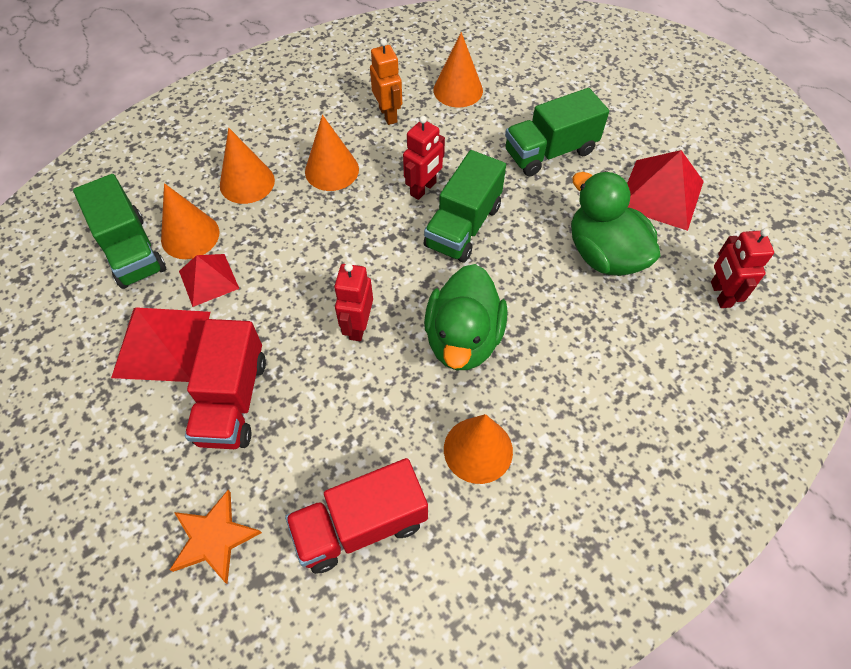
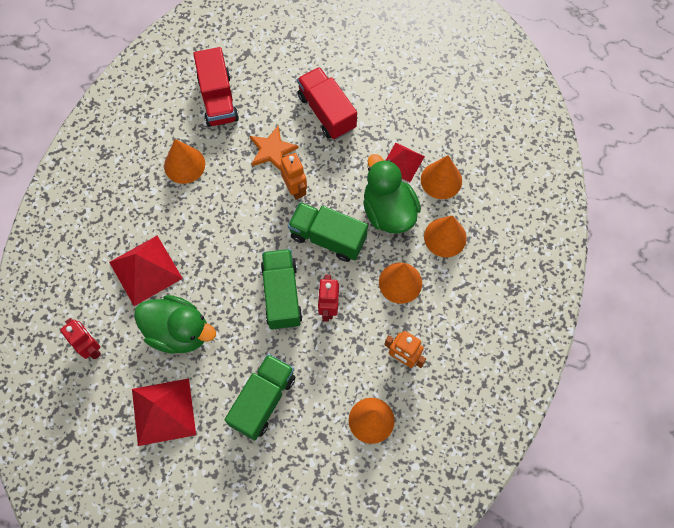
camera: 145 degrees right, 10 degrees up
green truck [73,174,166,289] -> green truck moved to [288,202,368,262]
red pyramid [111,307,210,382] -> red pyramid moved to [109,236,183,306]
orange star [170,490,262,584] -> orange star moved to [250,126,299,171]
red truck [285,458,428,574] -> red truck turned 135 degrees clockwise [193,47,239,127]
red robot [334,263,373,341] -> orange robot [280,153,307,200]
green duck [424,264,508,370] -> green duck moved to [363,154,421,233]

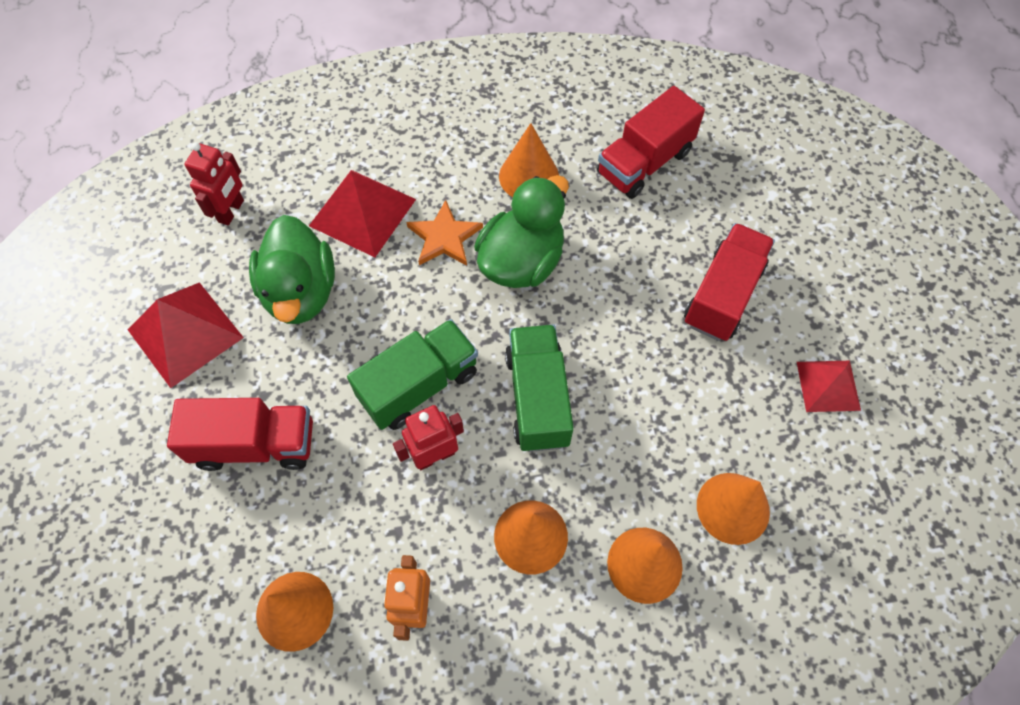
camera: 60 degrees right, 5 degrees down
green truck [225,354,295,441] -> red truck [167,398,313,471]
orange star [250,126,299,171] -> orange star moved to [406,200,483,266]
orange robot [280,153,307,200] -> none
green duck [363,154,421,233] -> green duck moved to [474,175,569,288]
red pyramid [385,143,425,182] -> red pyramid moved to [797,361,861,412]

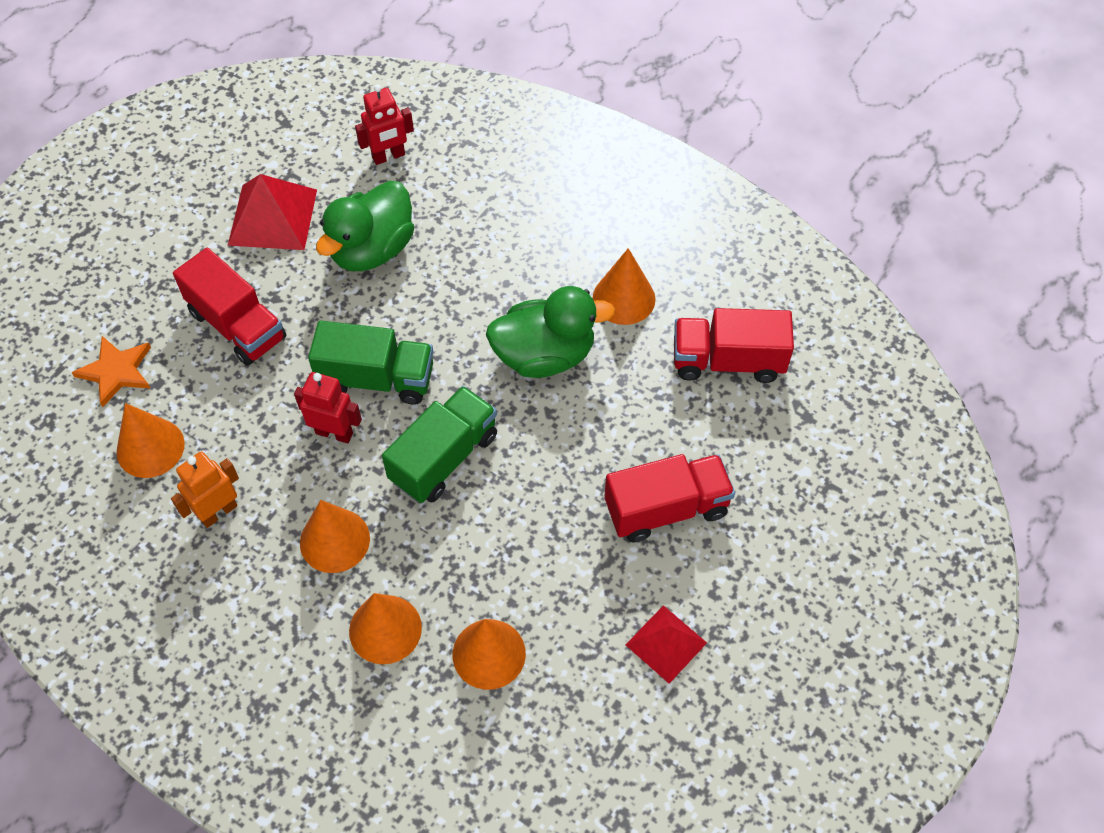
camera: 45 degrees right, 5 degrees down
red pyramid [309,170,416,257] -> none
orange star [406,200,483,266] -> orange star moved to [71,336,151,407]

